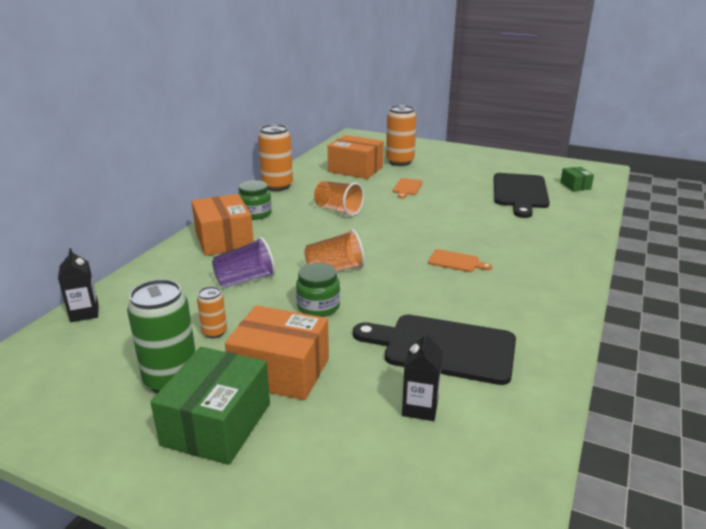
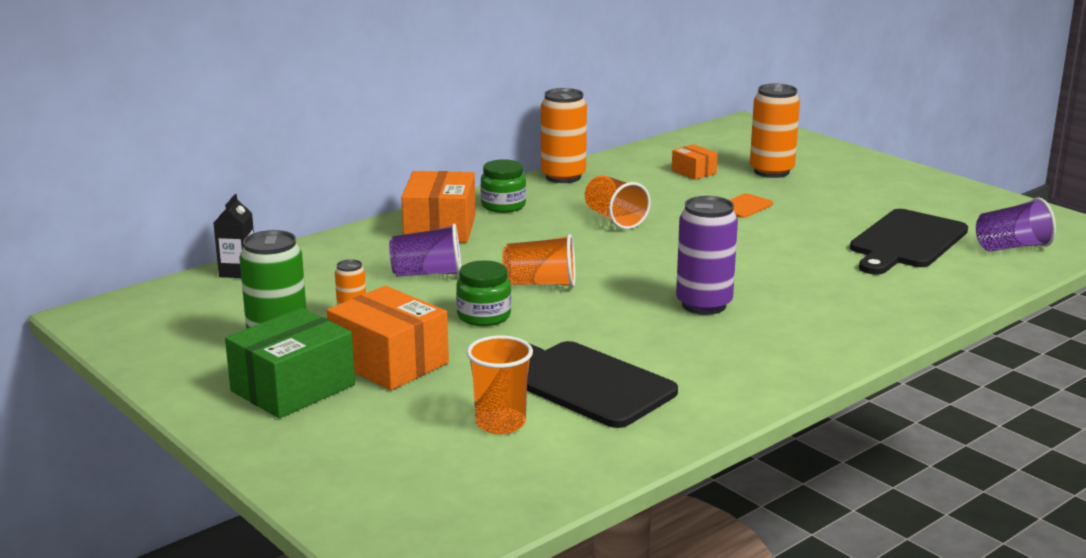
camera: 25 degrees right, 5 degrees down
orange box [328,135,384,179] -> orange box [672,144,718,180], size x0.52
black carton [402,330,443,421] -> orange cup [467,335,533,434]
orange cutting board [428,249,492,272] -> purple can [676,196,738,315]
green box [560,167,594,191] -> purple cup [976,197,1056,252]

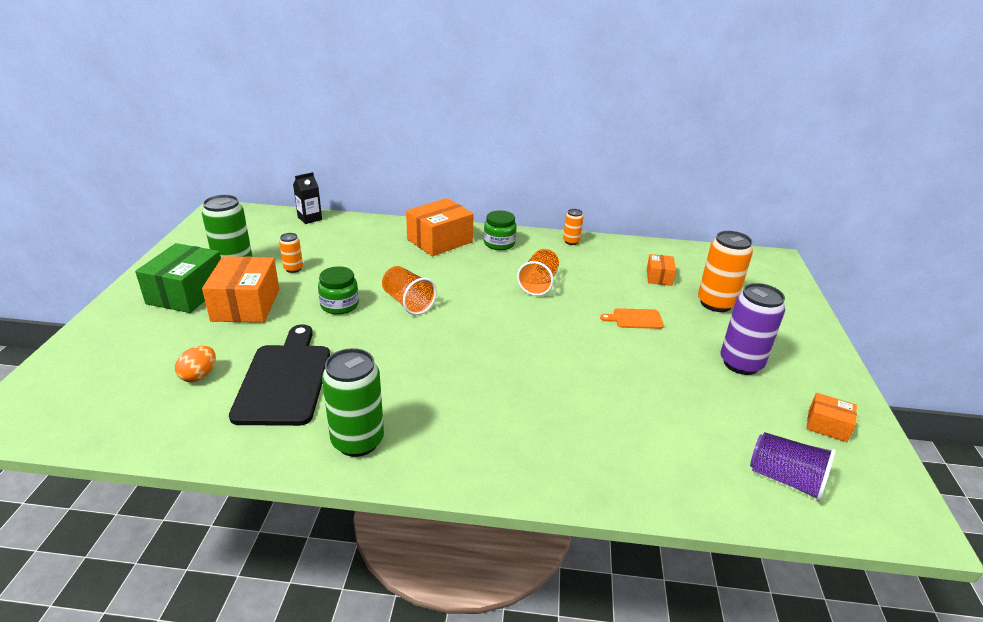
camera: 45 degrees right, 10 degrees up
green box [225,308,355,418] -> green box turned 75 degrees counterclockwise [135,243,221,313]
purple cup [389,224,461,277] -> none
orange cup [467,335,533,434] -> orange egg [175,346,216,382]
orange can [541,88,587,183] -> orange can [563,209,583,245], size x0.51
purple can [676,196,738,315] -> purple can moved to [720,283,785,375]
black cutting board [850,209,968,275] -> none
none -> green can [322,348,384,457]
none -> orange box [807,393,857,442]

